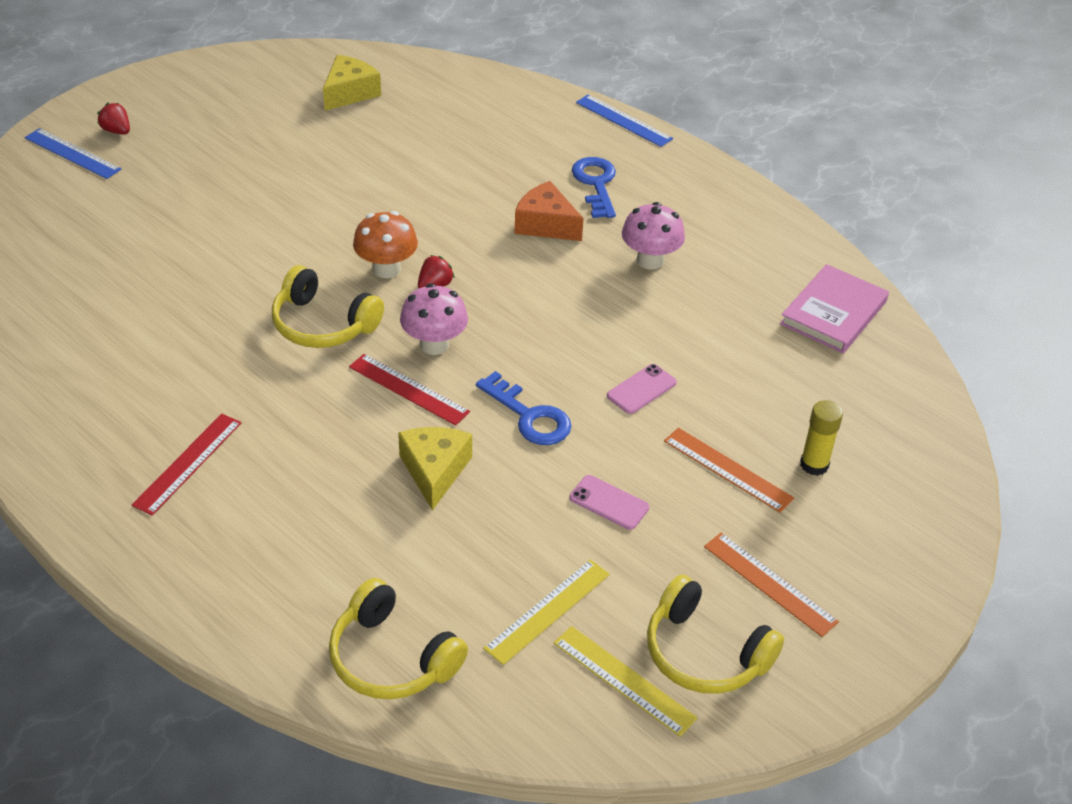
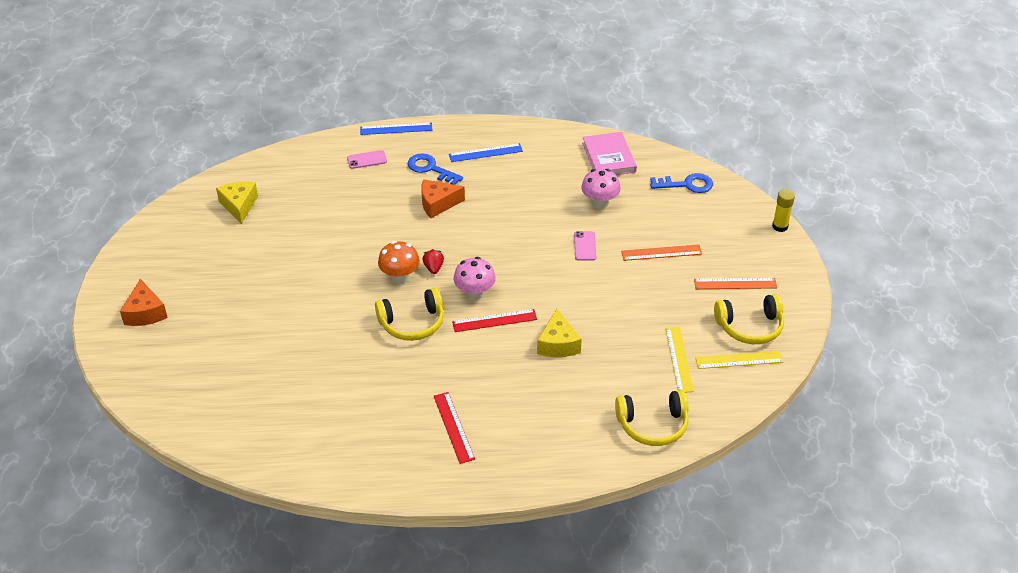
camera: 45 degrees left, 0 degrees up
blue ruler [25,128,121,179] -> blue ruler moved to [449,143,523,162]
red strawberry [97,103,130,134] -> orange cheese [120,279,168,326]
yellow cheese [398,427,472,511] -> yellow cheese turned 135 degrees counterclockwise [537,309,582,357]
blue key [476,371,571,445] -> blue key moved to [650,173,713,193]
pink phone [569,475,649,530] -> pink phone moved to [347,150,387,169]
pink mushroom [622,202,685,269] -> pink mushroom moved to [581,169,621,209]
yellow glue stick [800,400,843,476] -> yellow glue stick moved to [772,189,795,232]

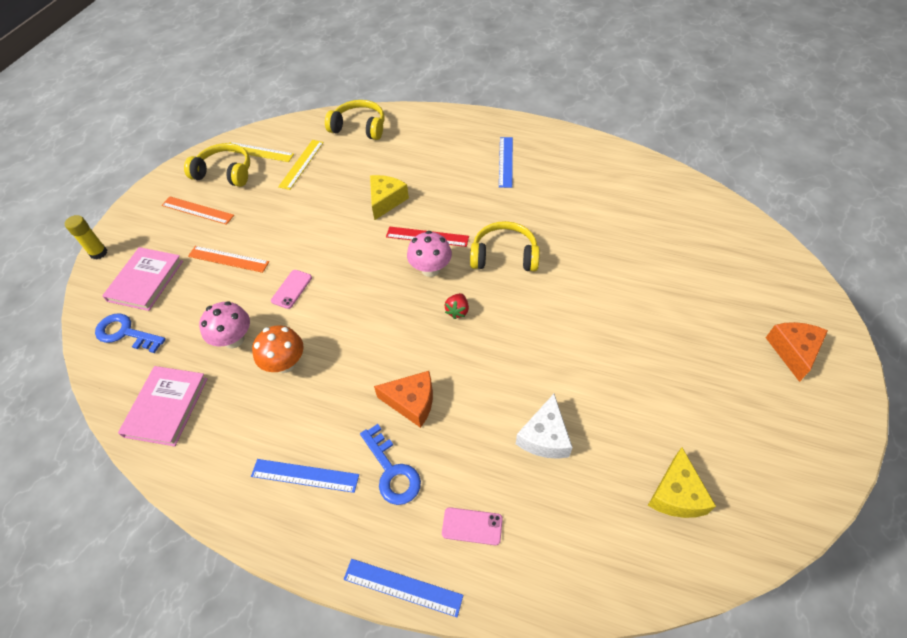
camera: 155 degrees left, 10 degrees up
orange mushroom [378,241,420,284] -> orange mushroom moved to [252,326,304,373]
red ruler [434,392,475,464] -> blue ruler [499,137,513,188]
none -> pink book [102,247,183,311]
none -> white cheese [516,394,573,459]

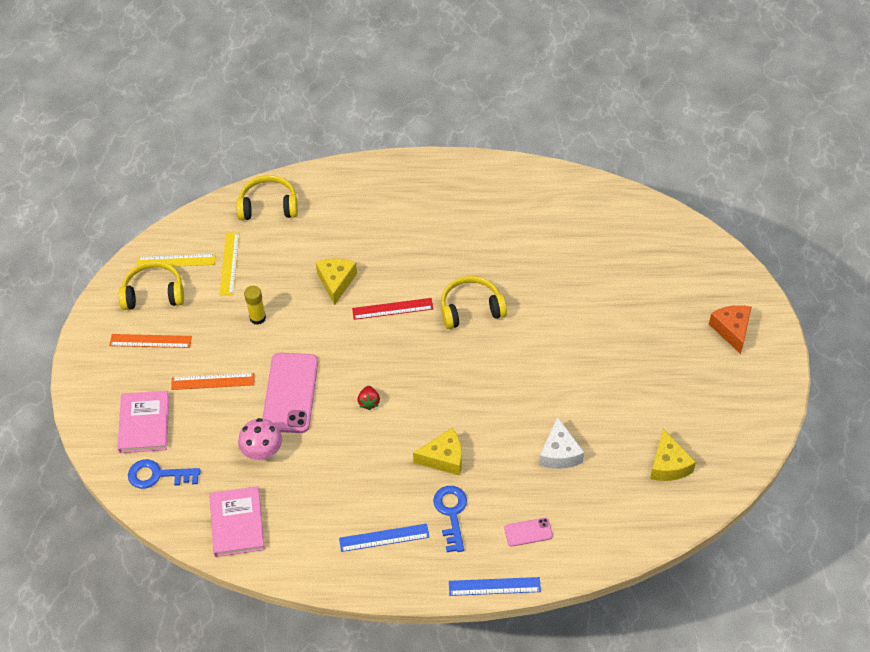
camera: 20 degrees left, 0 degrees up
yellow glue stick [65,215,107,259] -> yellow glue stick moved to [244,286,266,325]
orange mushroom [252,326,304,373] -> none
pink phone [271,270,312,309] -> pink phone [262,353,318,433], size x2.12
blue key [360,424,421,505] -> blue key turned 135 degrees counterclockwise [433,486,467,552]
orange cheese [374,371,433,428] -> yellow cheese [413,428,462,476]
pink mushroom [407,231,452,277] -> none
red strawberry [445,293,469,319] -> red strawberry moved to [357,386,380,411]
blue ruler [499,137,513,188] -> none

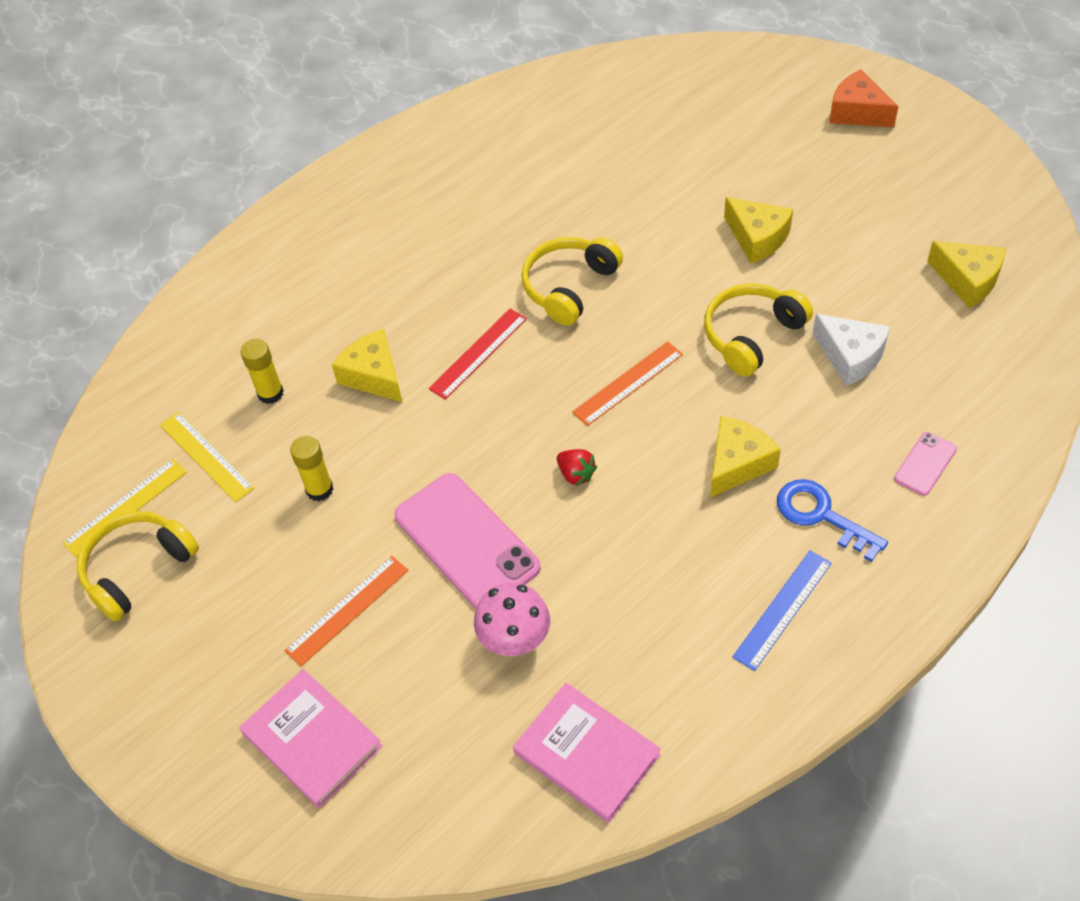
camera: 40 degrees left, 0 degrees up
orange ruler [109,334,192,348] -> orange ruler moved to [572,341,683,426]
blue key [128,459,200,489] -> none
yellow headphones [236,175,298,220] -> yellow headphones moved to [704,283,813,377]
blue ruler [449,577,541,596] -> none
none -> yellow glue stick [241,339,284,404]
none -> yellow cheese [724,197,793,264]

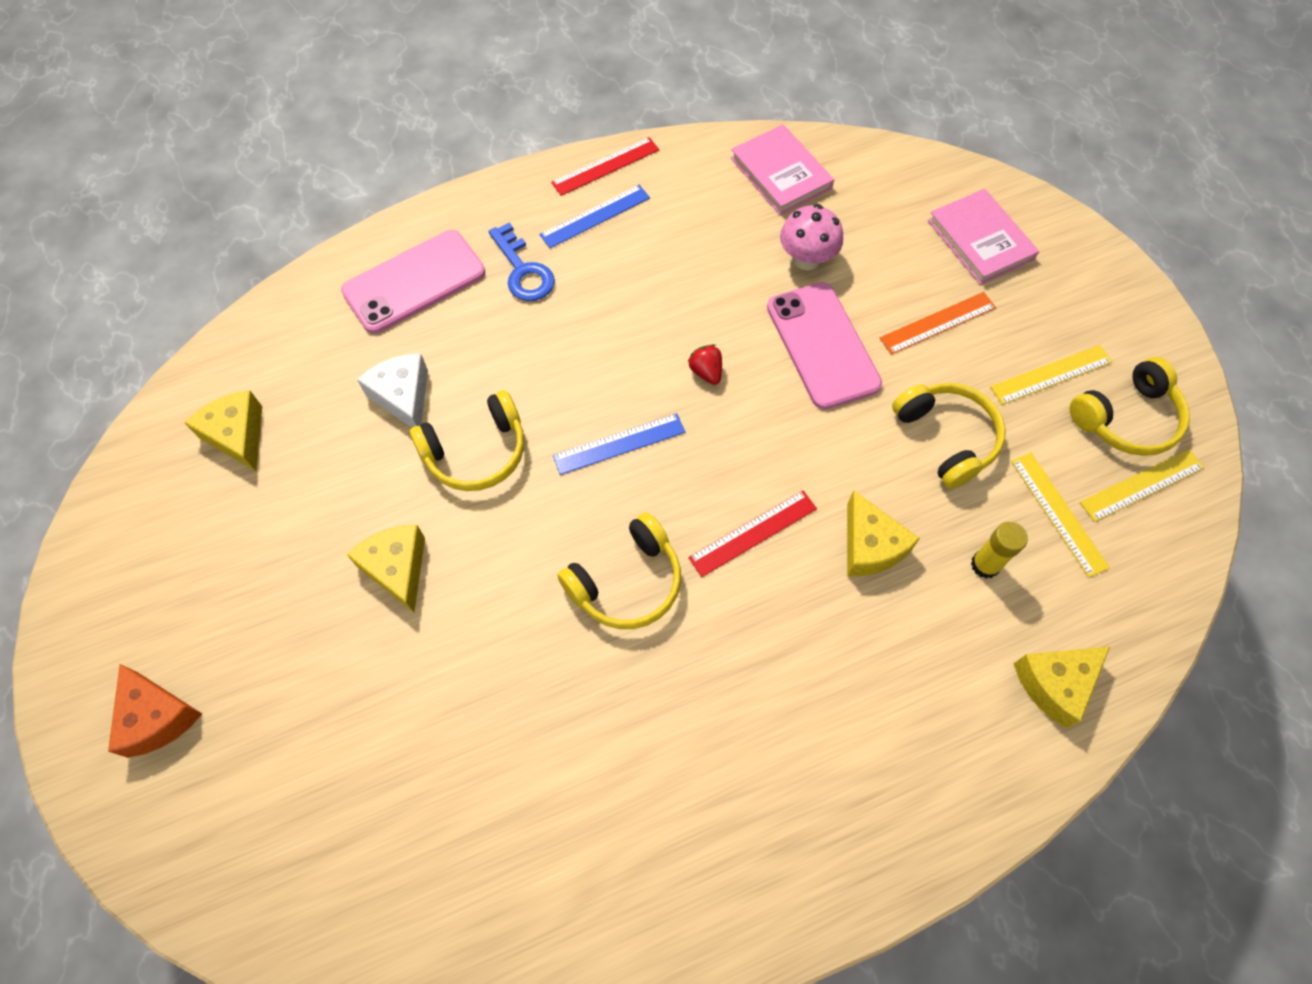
camera: 165 degrees left, 10 degrees up
yellow glue stick [290,436,333,501] -> yellow headphones [892,383,1006,489]
orange ruler [572,341,683,426] -> blue ruler [553,413,685,475]
yellow cheese [710,416,781,498] -> yellow cheese moved to [1014,647,1110,728]
pink phone [894,432,957,496] -> pink phone [341,230,485,334], size x2.12
none -> red ruler [551,137,659,196]
none -> yellow ruler [990,345,1112,405]

